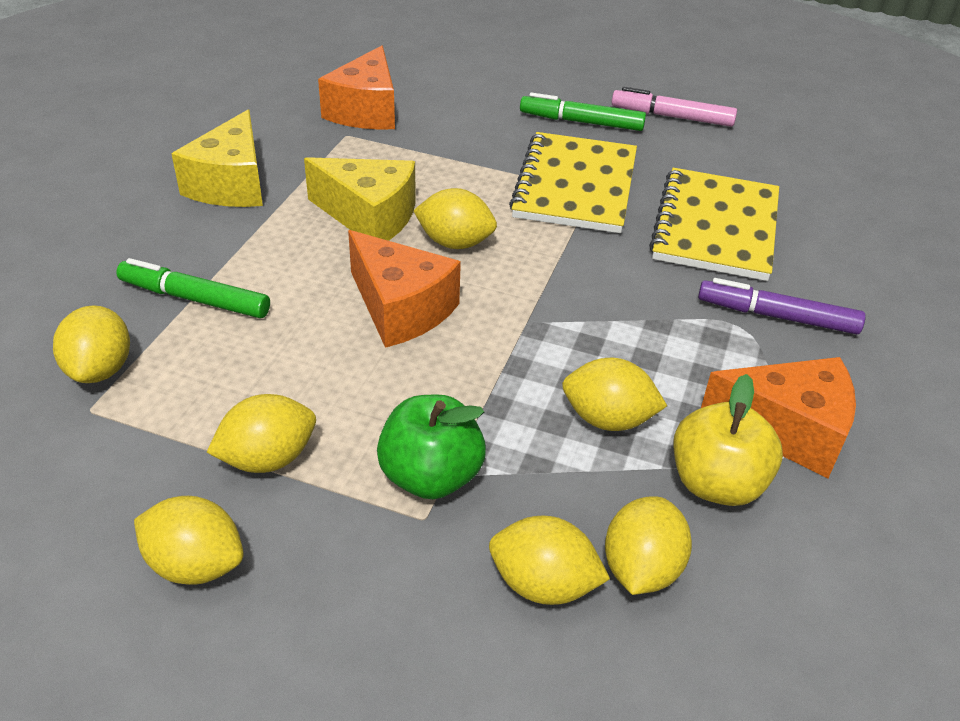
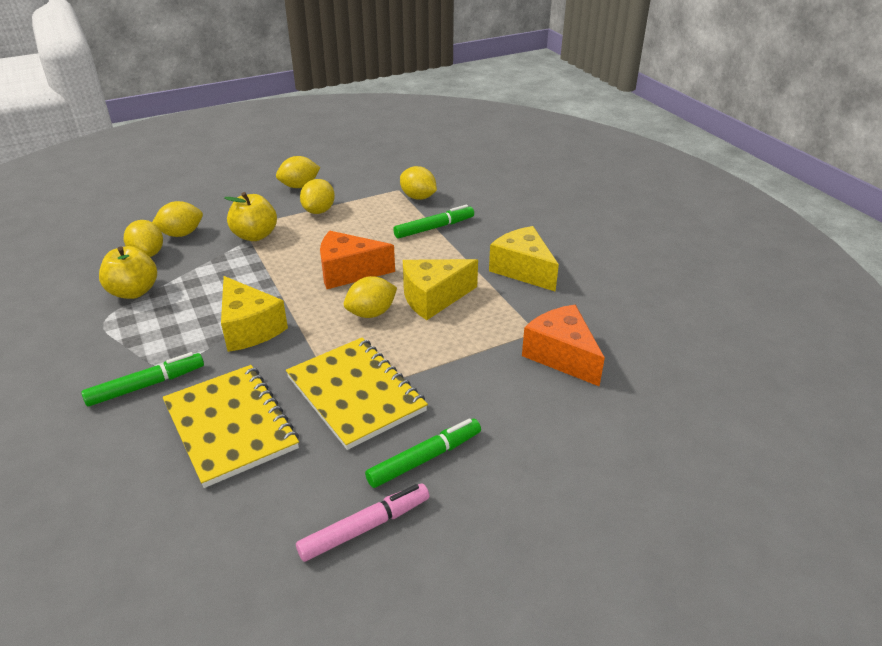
camera: 135 degrees right, 5 degrees down
green apple [377,395,486,499] -> yellow apple [225,192,277,241]
yellow lemon [562,358,667,431] -> none
purple marker [698,278,866,334] -> green marker [81,352,204,407]
orange cheese [701,357,856,478] -> none
none -> yellow cheese [221,276,288,352]

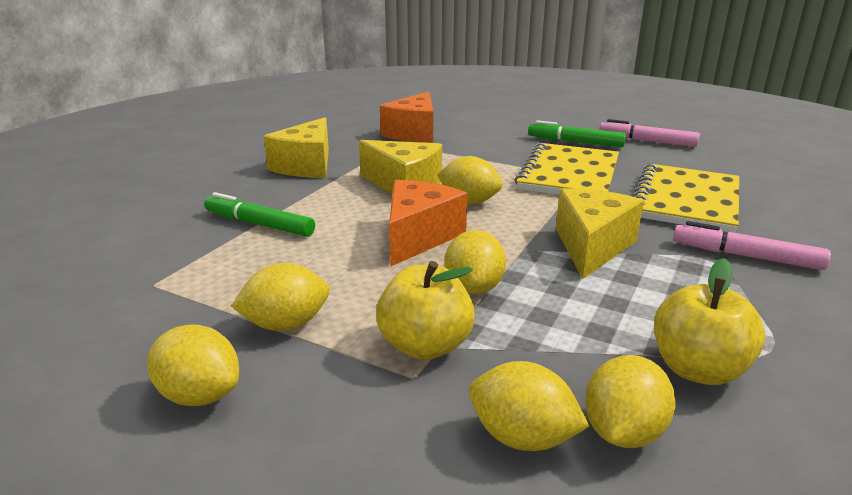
camera: 125 degrees left, 10 degrees down
green marker [81,352,204,407] -> pink marker [673,221,831,270]
orange cheese [320,231,395,289] -> orange cheese turned 120 degrees counterclockwise [389,180,467,267]
yellow lemon [400,166,437,200] -> yellow lemon moved to [445,230,506,294]

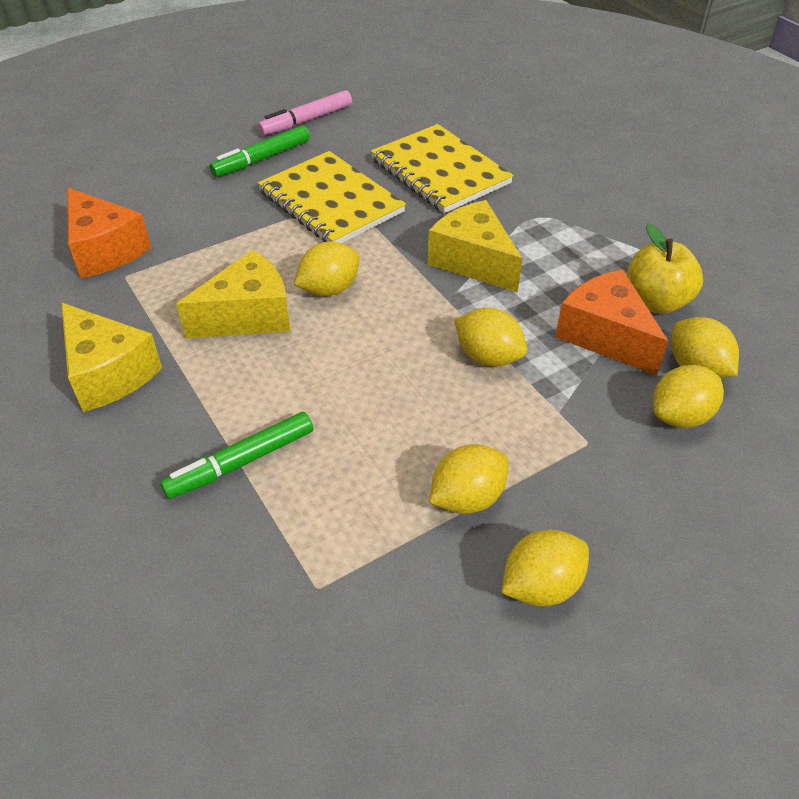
camera: 60 degrees left, 20 degrees up
yellow lemon [231,263,330,331] -> yellow lemon turned 45 degrees clockwise [429,444,509,514]
yellow apple [376,261,475,360] -> none
orange cheese [389,180,467,267] -> orange cheese moved to [555,270,668,375]
pink marker [673,221,831,270] -> none

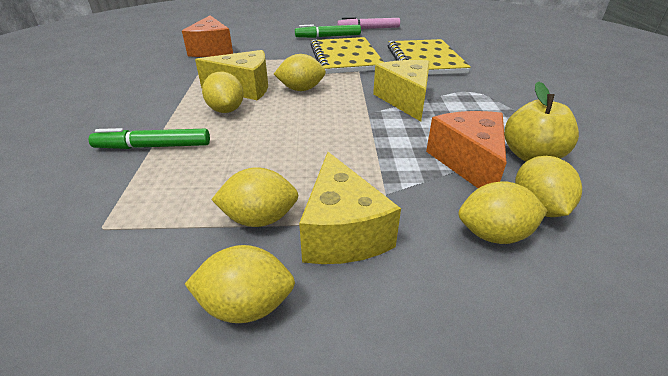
camera: 30 degrees right, 10 degrees down
yellow cheese [61,302,162,412] -> yellow cheese moved to [299,152,401,264]
yellow lemon [455,307,527,366] -> yellow lemon moved to [202,72,244,113]

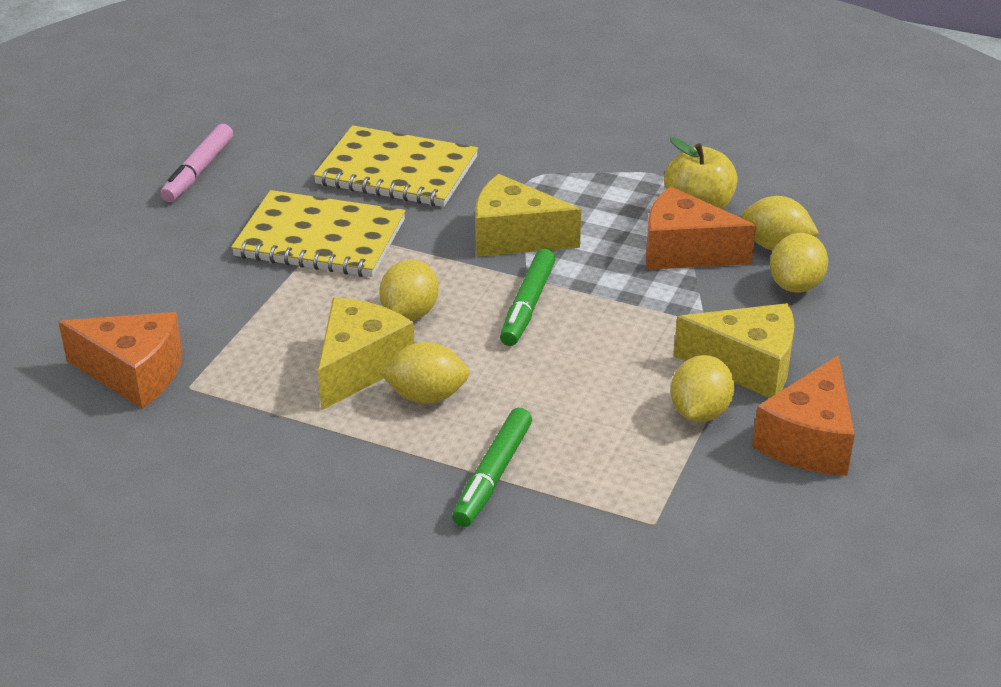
camera: 65 degrees left, 0 degrees up
yellow lemon [185,245,295,323] -> orange cheese [752,356,855,476]
green marker [295,24,361,38] -> green marker moved to [500,249,556,346]

